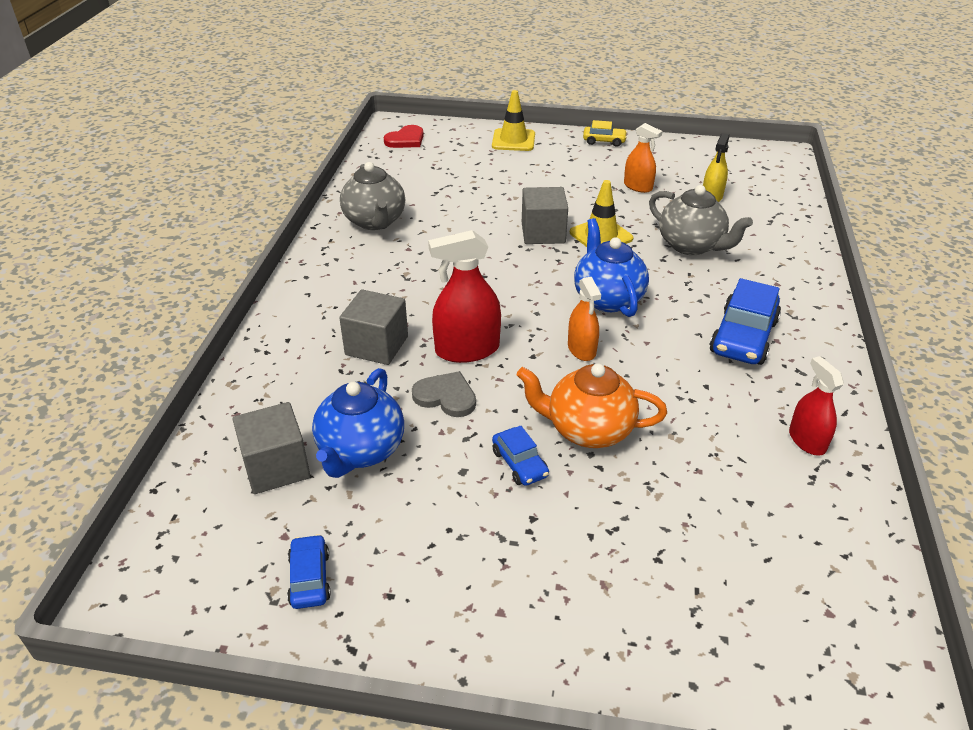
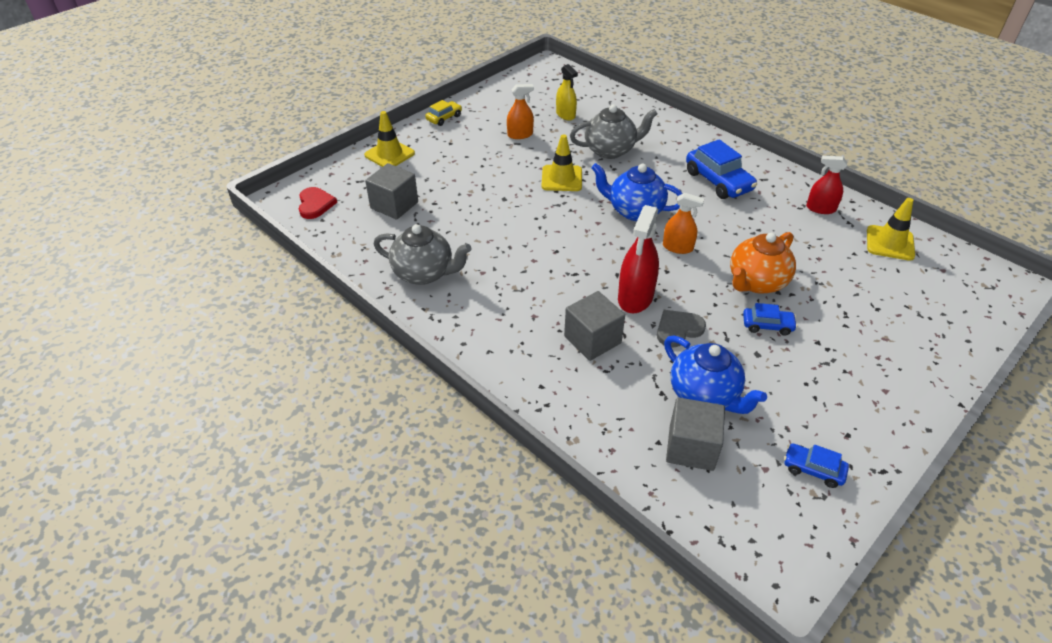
camera: 55 degrees left, 5 degrees up
grey cube [522,187,568,244] -> grey cube moved to [365,163,418,220]
none -> yellow traffic cone [867,198,915,261]

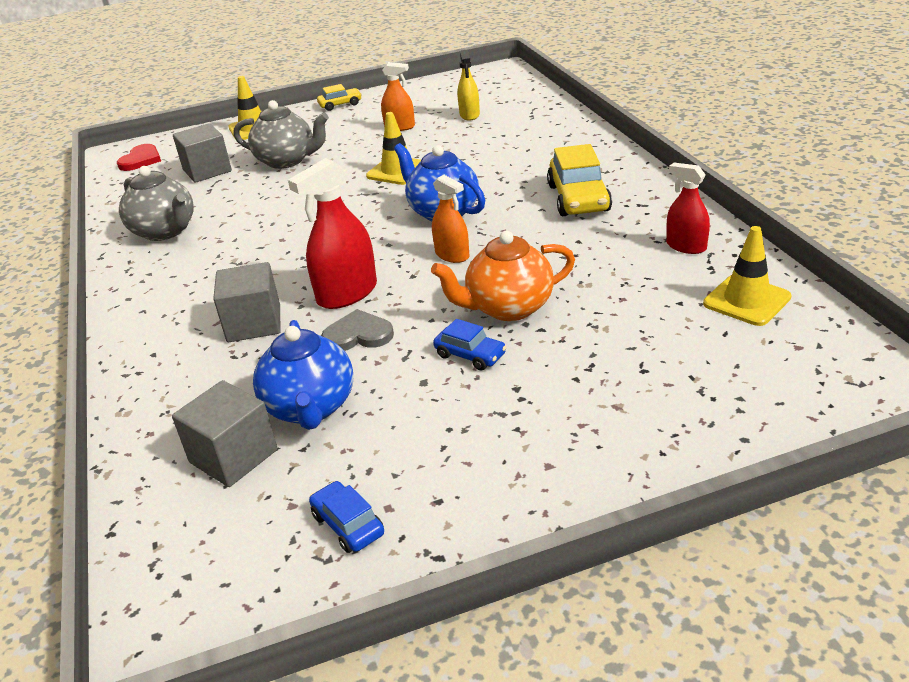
camera: 30 degrees right, 10 degrees down
grey teapot [570,104,657,159] -> grey teapot moved to [234,100,329,169]
blue car [686,139,757,199] -> yellow car [547,144,612,216]

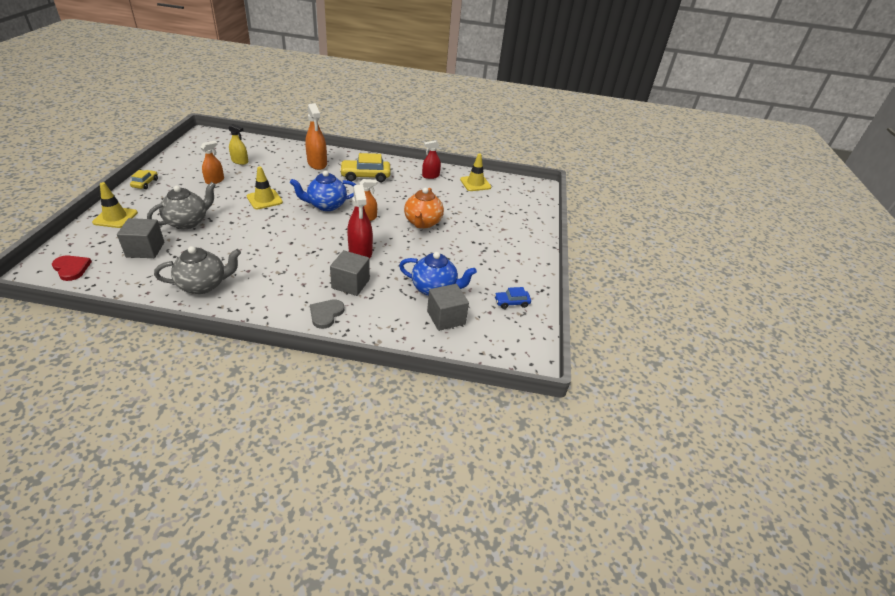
camera: 70 degrees left, 5 degrees up
grey heart [321,309,394,351] -> grey heart moved to [310,299,344,329]
blue car [433,319,507,371] -> none
yellow car [547,144,612,216] -> yellow car turned 150 degrees clockwise [340,153,391,182]
none -> orange spray bottle [305,103,327,170]

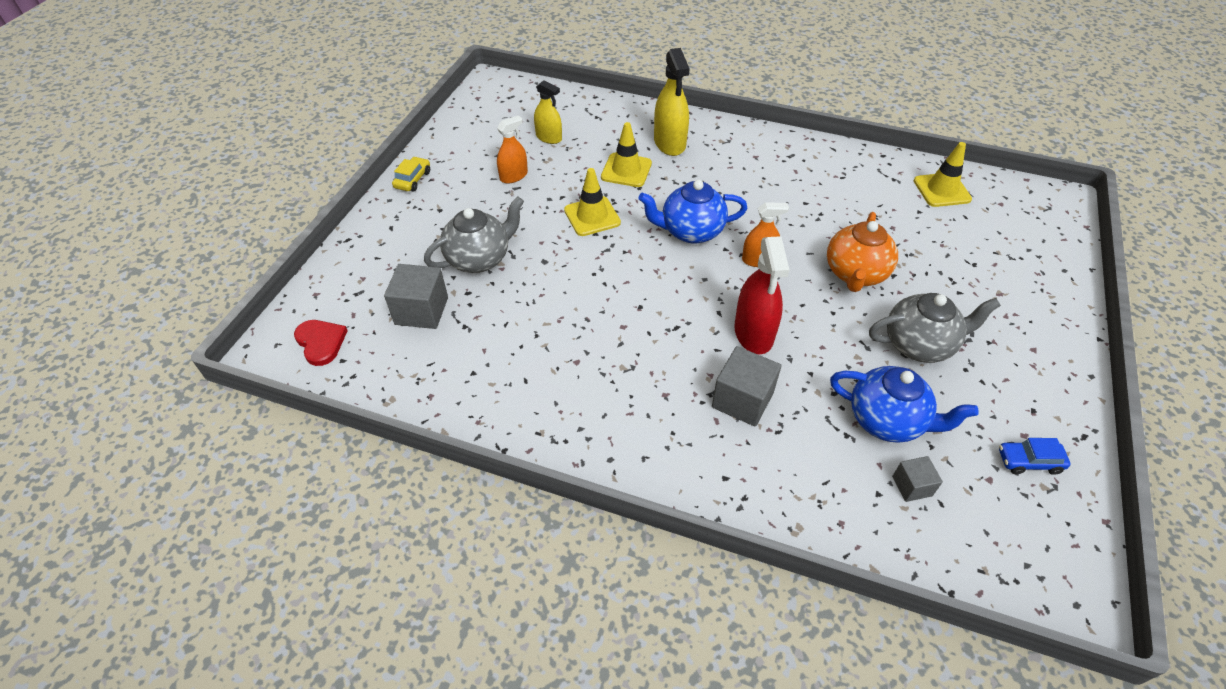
camera: 15 degrees right, 10 degrees up
yellow traffic cone [92,182,138,228] -> yellow traffic cone moved to [601,122,652,187]
grey teapot [154,246,241,294] -> grey teapot moved to [869,293,1001,363]
orange spray bottle [305,103,327,170] -> yellow spray bottle [654,48,690,156]
grey heart [310,299,344,329] -> none
yellow car [340,153,391,182] -> none
red spray bottle [422,140,441,179] -> none
grey cube [427,284,469,331] -> grey cube [892,456,943,502], size x0.57

